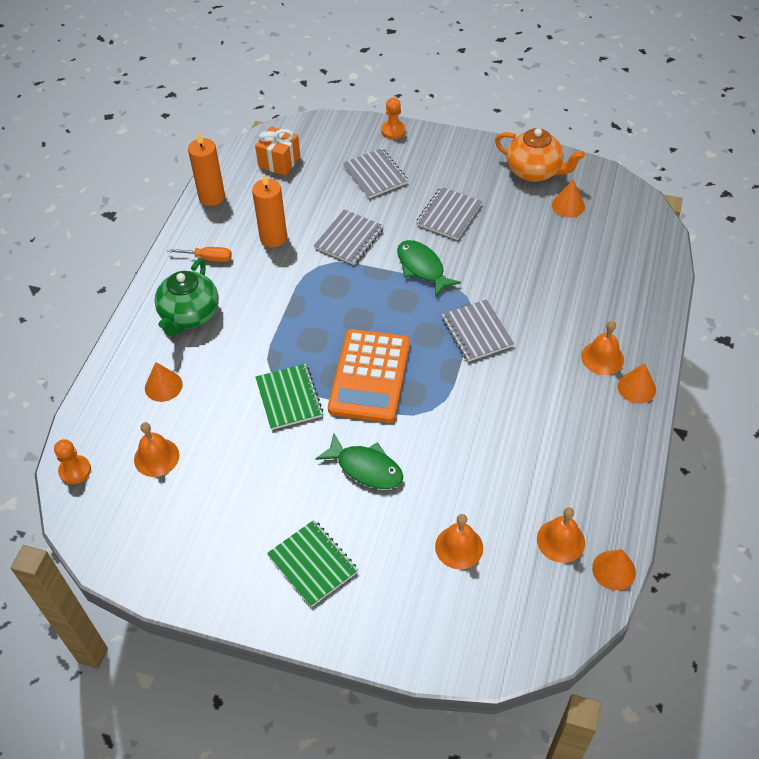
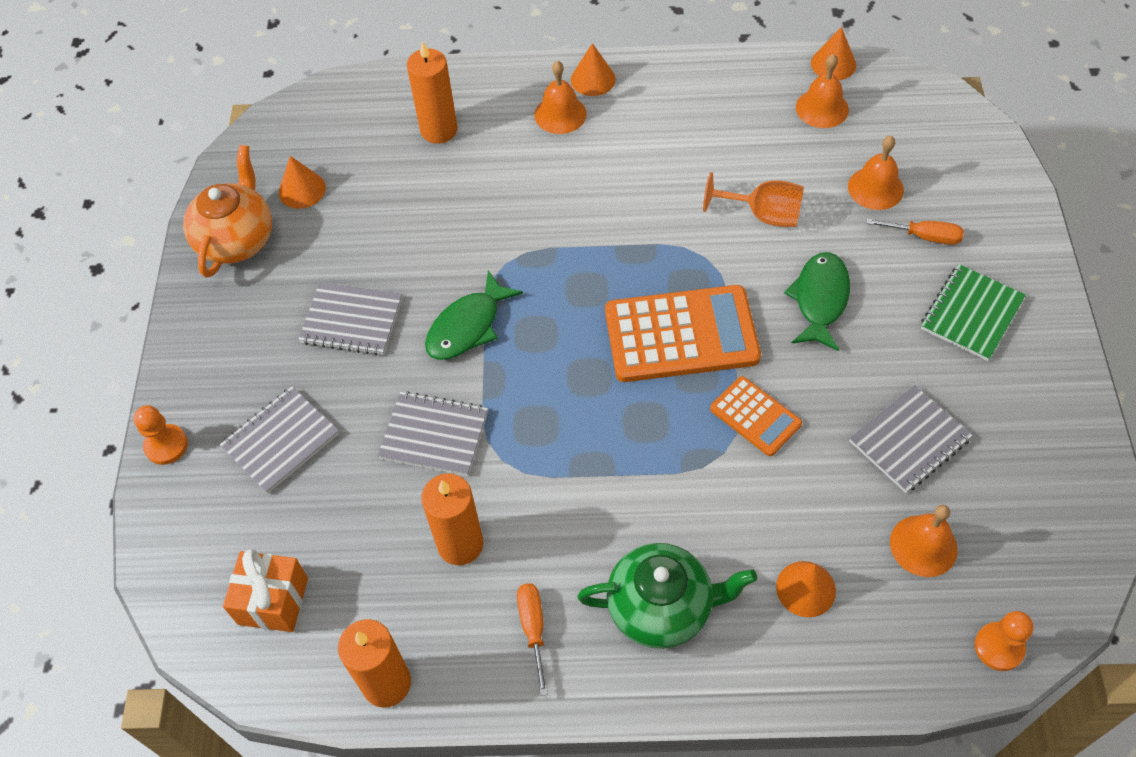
camera: 105 degrees left, 5 degrees up
green notebook [255,364,323,430] -> orange calculator [710,376,802,456]
grey notebook [442,299,514,362] -> grey notebook moved to [849,385,973,493]
none -> orange candle [407,41,458,144]
none -> orange goblet [703,172,804,227]
none -> orange screwdriver [866,219,964,245]

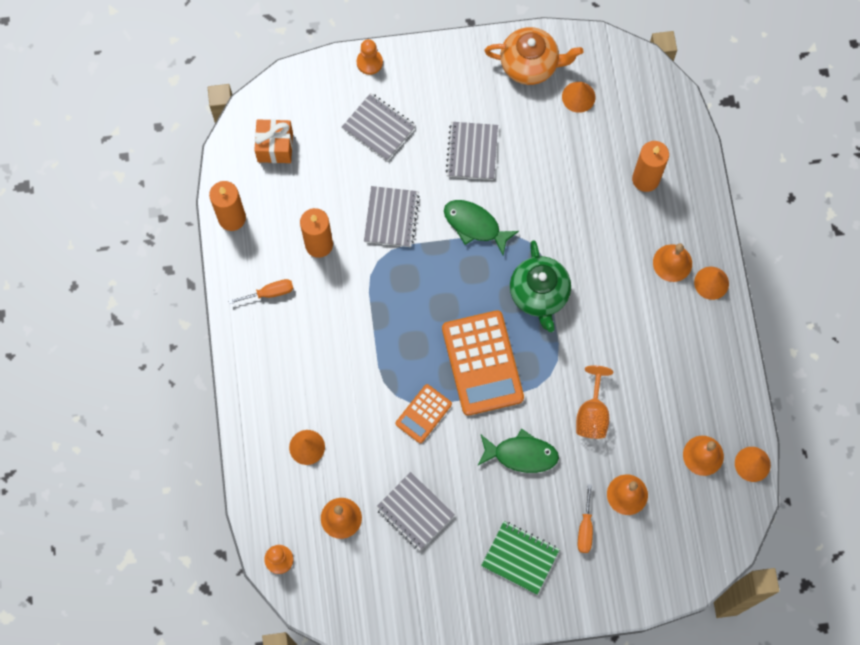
camera: 80 degrees right, 15 degrees up
green teapot [577,543,757,649] -> green teapot moved to [510,240,571,332]

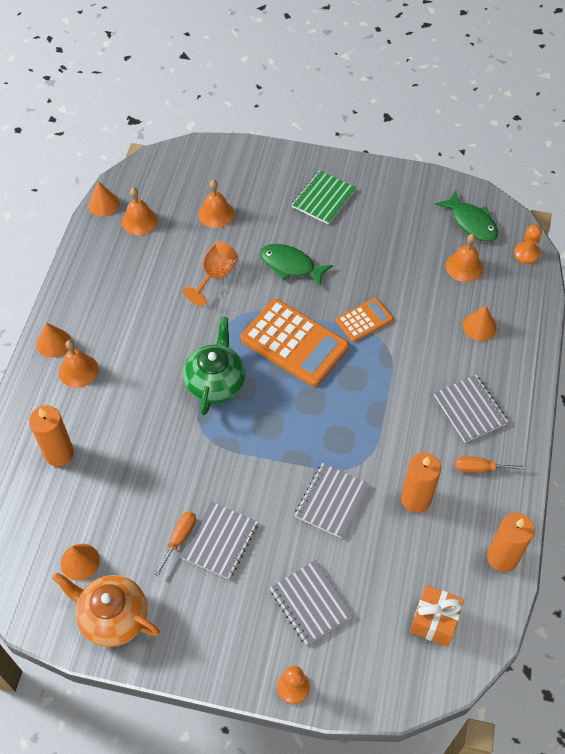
camera: 160 degrees left, 15 degrees down
grey notebook [375,472,455,551] -> grey notebook moved to [434,375,508,443]
orange calculator [442,310,524,416] -> orange calculator turned 120 degrees clockwise [241,299,349,387]
green fish [444,200,519,255] -> green fish moved to [435,190,498,241]
green notebook [481,521,560,595] -> green notebook turned 75 degrees clockwise [291,170,356,225]
orange screwdriver [577,484,593,553] -> orange screwdriver moved to [154,511,196,576]

